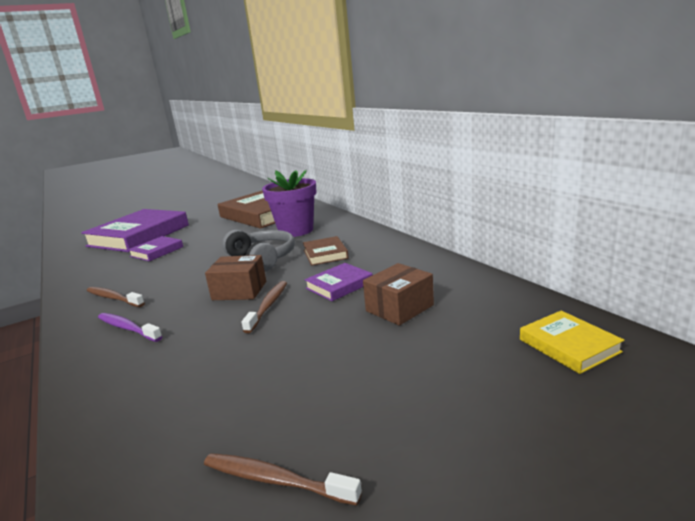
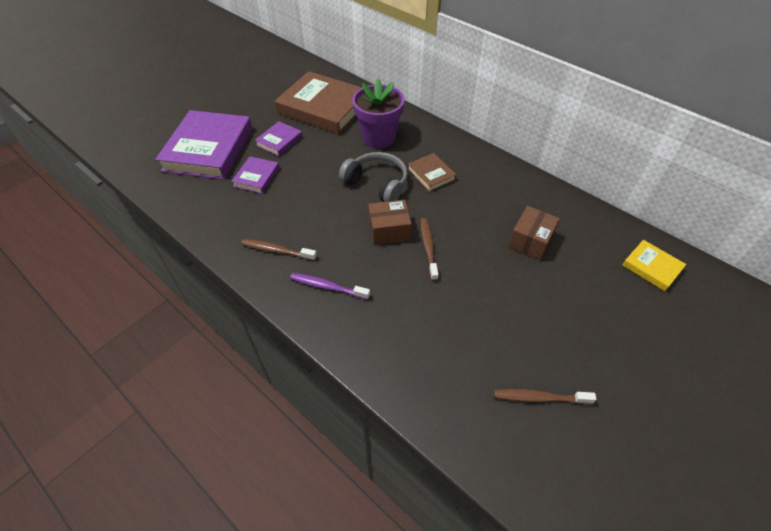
camera: 20 degrees left, 30 degrees up
purple book [305,263,372,301] -> purple book moved to [255,121,303,156]

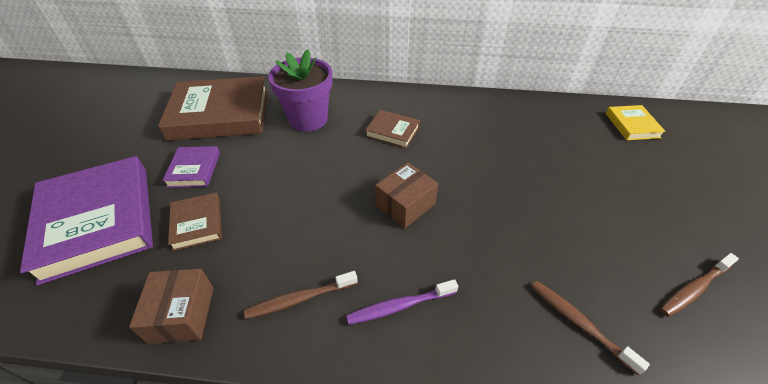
camera: 35 degrees left, 5 degrees down
purple book [231,156,279,194] -> brown book [168,193,222,251]
grey headphones [339,152,408,202] -> none
brown toothbrush [420,218,439,281] -> brown toothbrush moved to [531,281,650,375]
brown box [508,206,560,260] -> brown box moved to [129,269,214,344]
yellow book [622,240,686,291] -> yellow book turned 75 degrees clockwise [606,105,666,140]

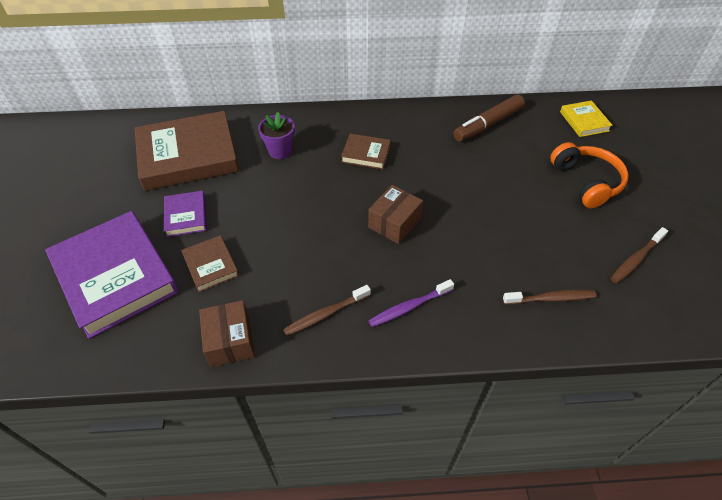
camera: 10 degrees left, 5 degrees up
purple flower pot [268,49,332,132] -> purple flower pot [258,112,295,159], size x0.61
brown toothbrush [531,281,650,375] -> brown toothbrush turned 135 degrees clockwise [503,290,597,305]
none -> brown marker [453,95,525,142]
none -> orange headphones [550,142,629,209]

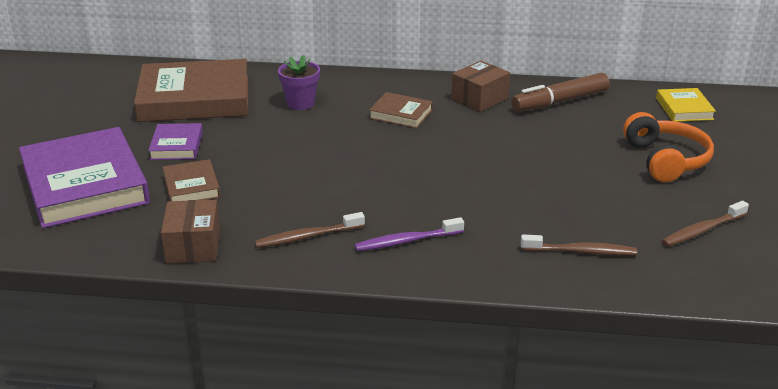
camera: 10 degrees right, 20 degrees down
brown box [368,185,423,244] -> brown box moved to [451,61,510,112]

